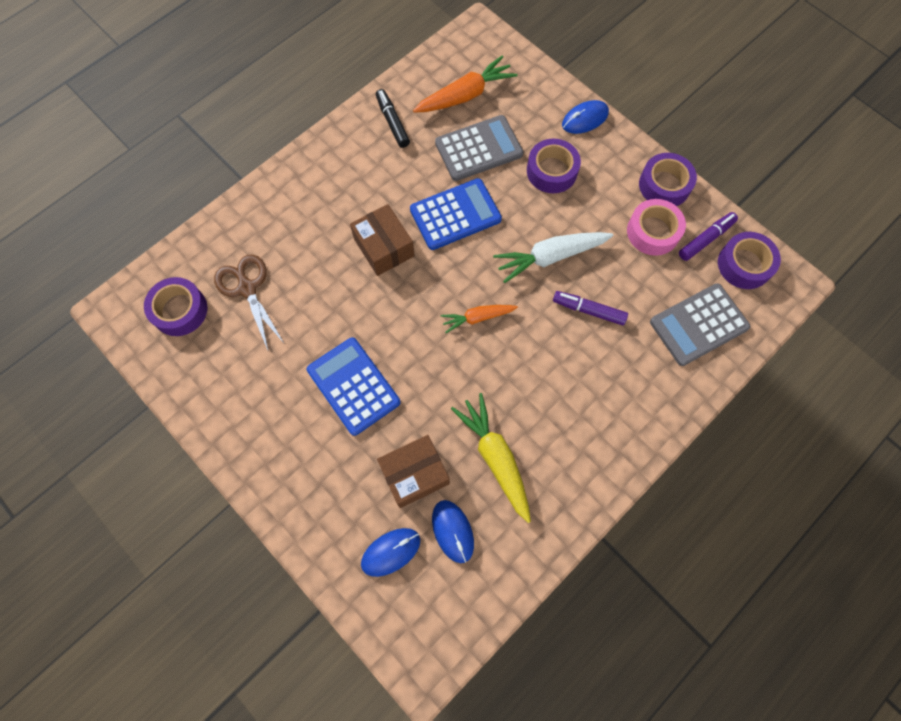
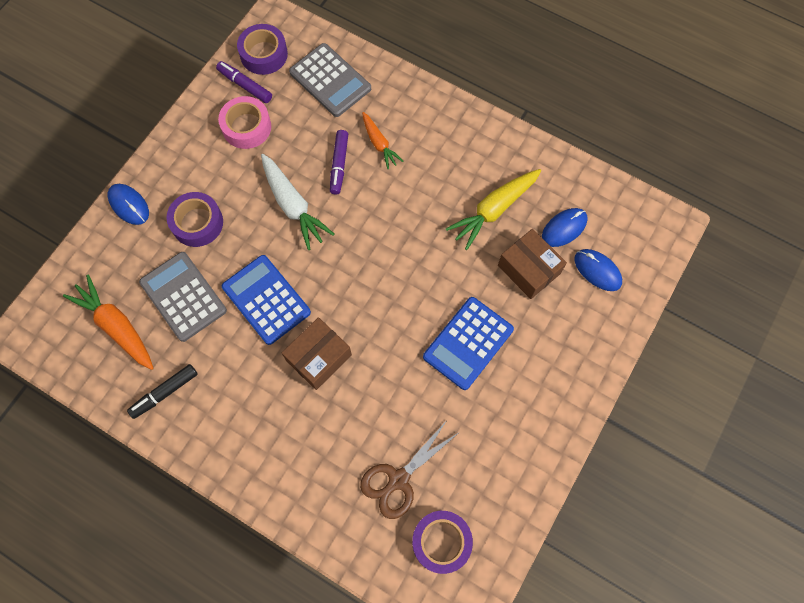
camera: 105 degrees left, 0 degrees up
orange carrot [441,305,518,333] -> orange carrot moved to [362,112,403,169]
purple tape [639,153,697,206] -> none

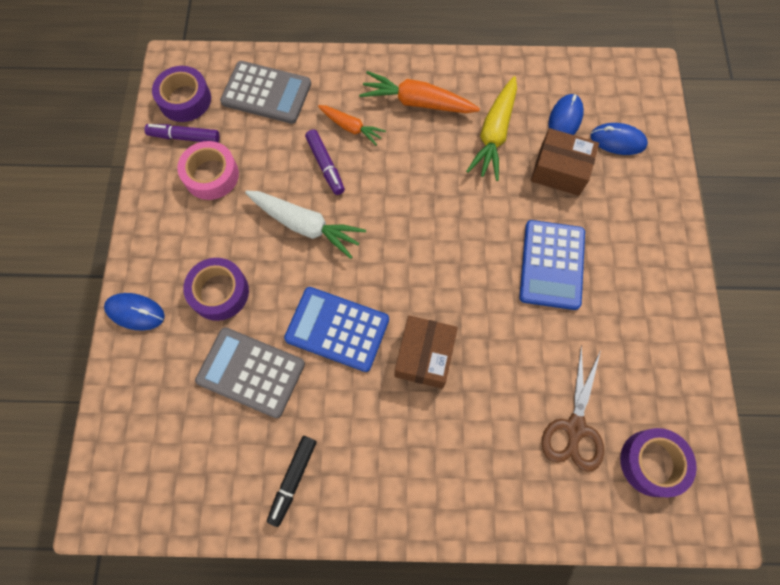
camera: 30 degrees left, 0 degrees up
orange carrot [63,275,153,370] -> orange carrot moved to [359,71,480,113]

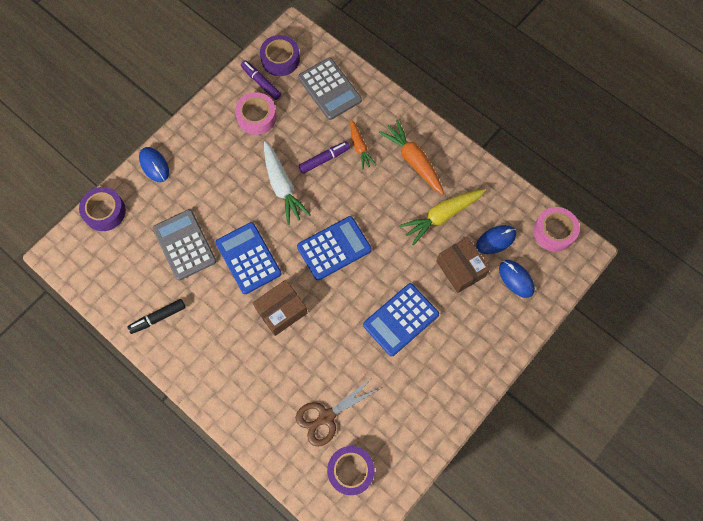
camera: 40 degrees right, 0 degrees up
purple tape [183,258,249,321] -> purple tape moved to [79,187,126,231]
purple marker [305,129,345,195] -> purple marker turned 135 degrees counterclockwise [299,141,350,174]
none -> blue calculator [297,216,372,280]
none -> pink tape [533,207,580,252]

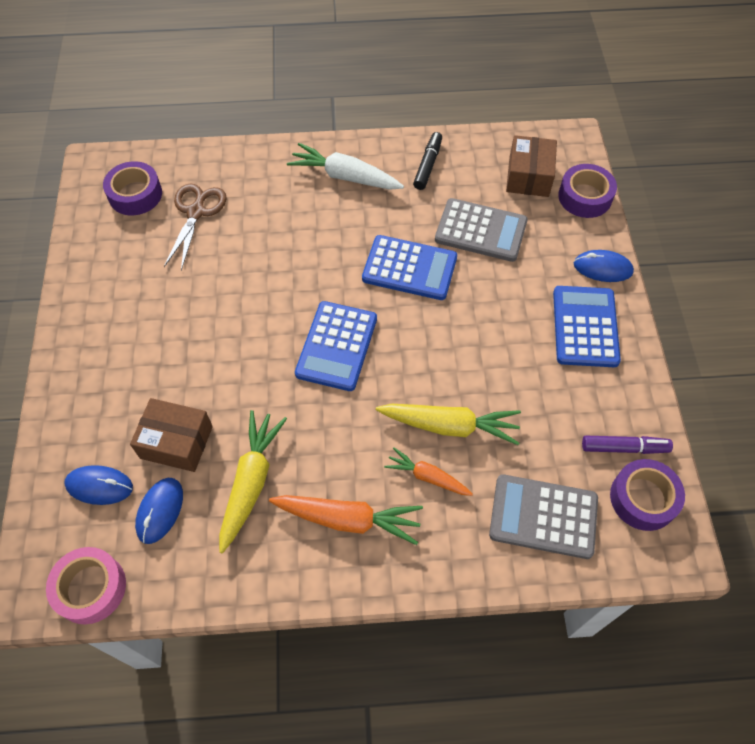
camera: 135 degrees right, 10 degrees down
pink tape [235,92,277,135] -> none
brown box [253,280,307,336] -> brown box moved to [506,135,557,197]
white carrot [264,141,311,225] -> white carrot moved to [287,143,404,190]
purple marker [299,141,350,174] -> yellow carrot [376,404,521,445]
blue calculator [363,283,439,356] -> blue calculator moved to [553,286,621,367]

